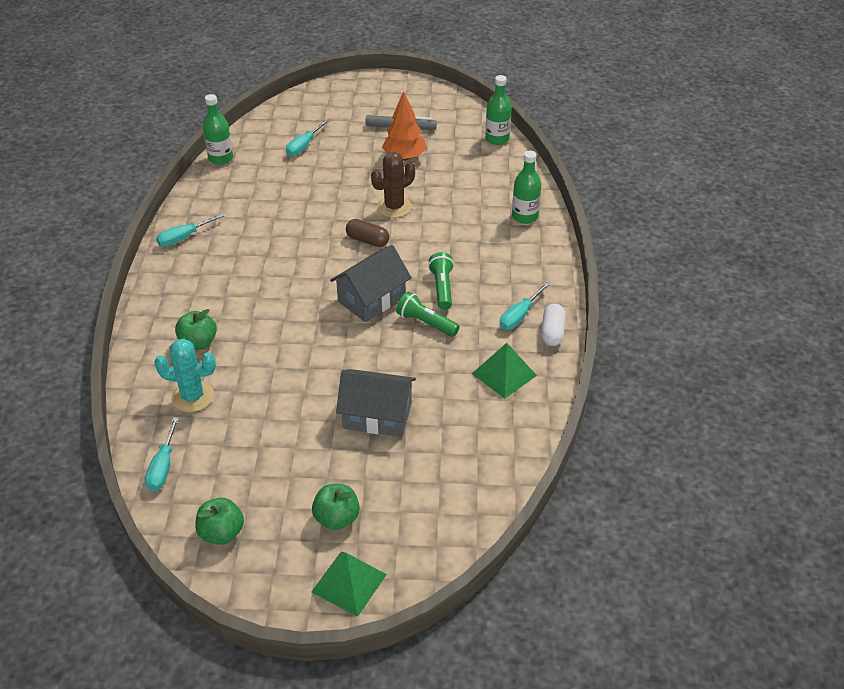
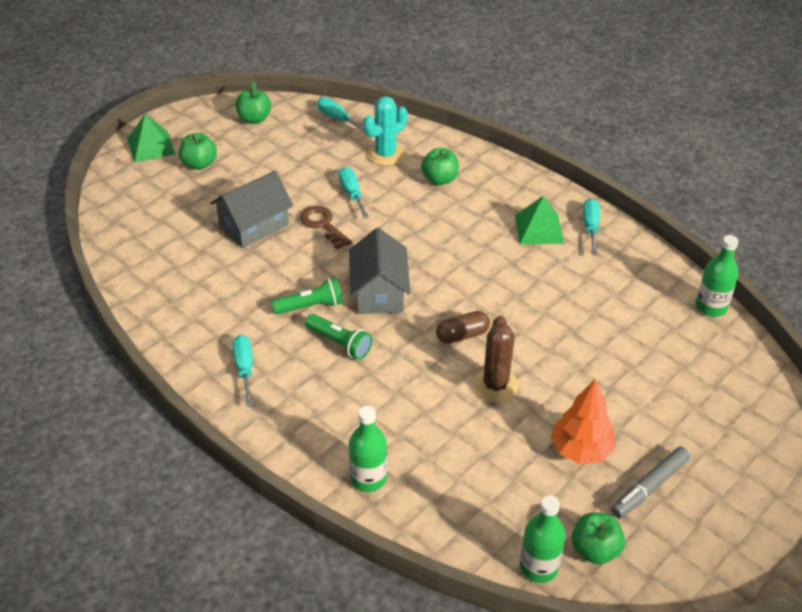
camera: 130 degrees right, 0 degrees up
turquoise screwdriver [286,120,328,156] -> turquoise screwdriver moved to [339,167,369,219]
green pyramid [472,343,537,399] -> green pyramid moved to [515,196,564,244]
white capsule [541,304,566,346] -> none
none -> brown key [300,206,352,250]
none -> green apple [572,512,625,564]

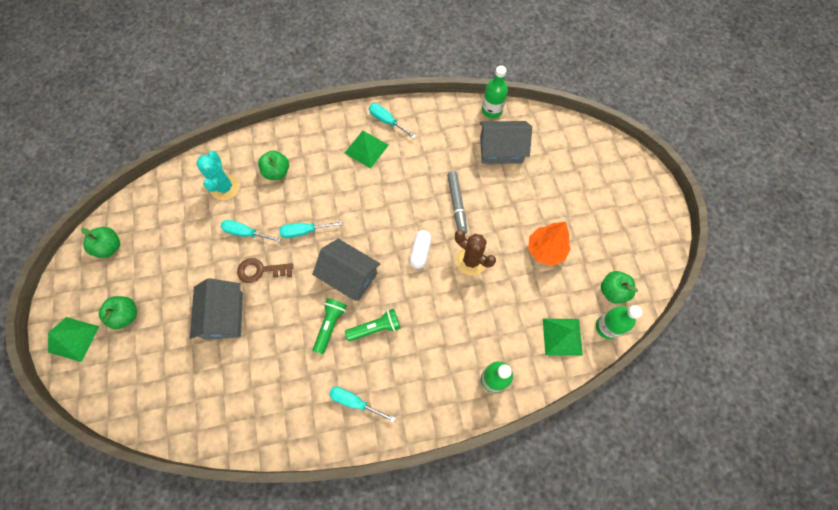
camera: 55 degrees left, 25 degrees up
turquoise screwdriver [317,97,364,132] -> turquoise screwdriver moved to [279,221,343,238]
brown capsule [436,311,490,344] -> white capsule [409,230,432,269]
grey marker [611,447,690,518] -> grey marker moved to [447,171,467,234]
none -> grey house [480,121,532,164]
none -> green pyramid [543,319,583,356]

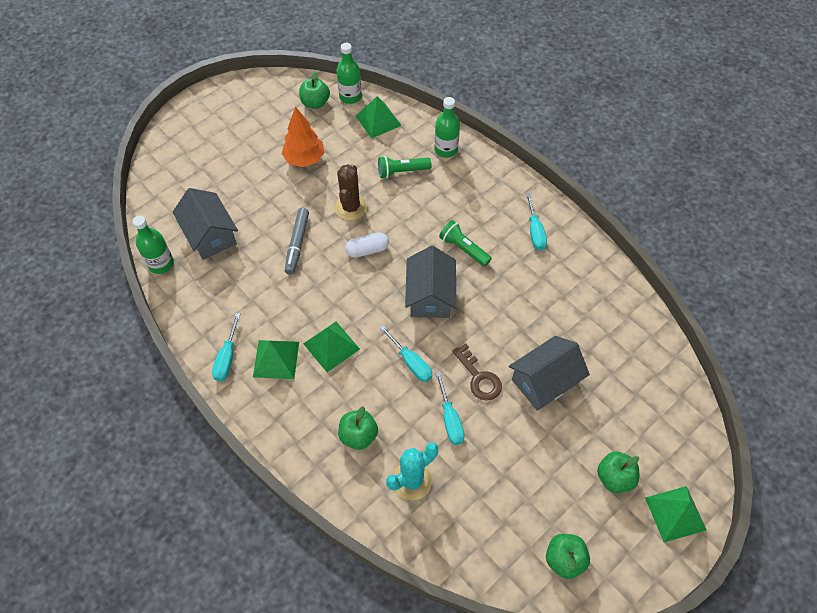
camera: 120 degrees left, 10 degrees down
green flashlight [313,298,347,354] -> green flashlight moved to [378,156,432,179]
grey marker [447,171,467,234] -> grey marker turned 135 degrees clockwise [285,208,309,275]
none -> green pyramid [303,322,360,372]

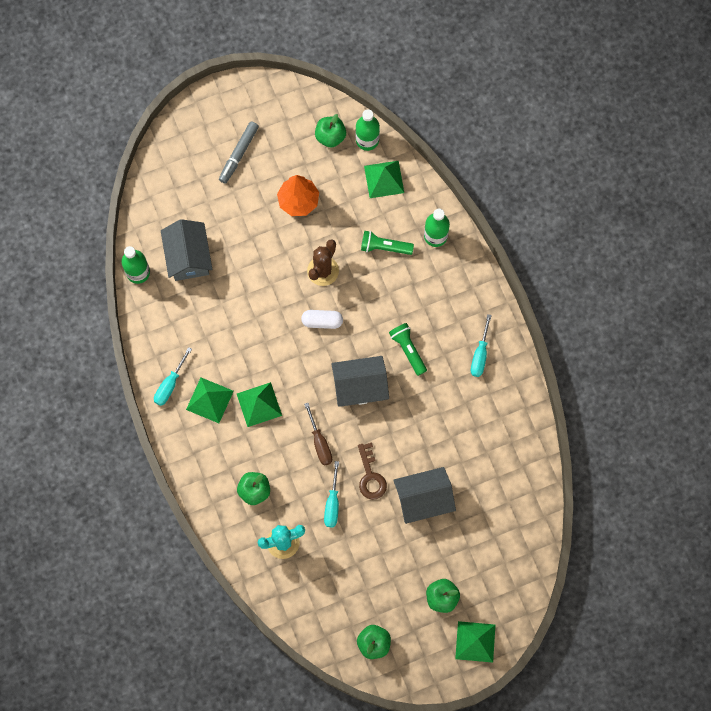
camera: 20 degrees right, 15 degrees up
grey marker [285,208,309,275] -> grey marker moved to [219,121,259,184]
turquoise screwdriver [380,325,433,382] -> brown screwdriver [304,403,332,466]
grey house [405,246,456,318] -> grey house turned 60 degrees clockwise [331,356,389,407]

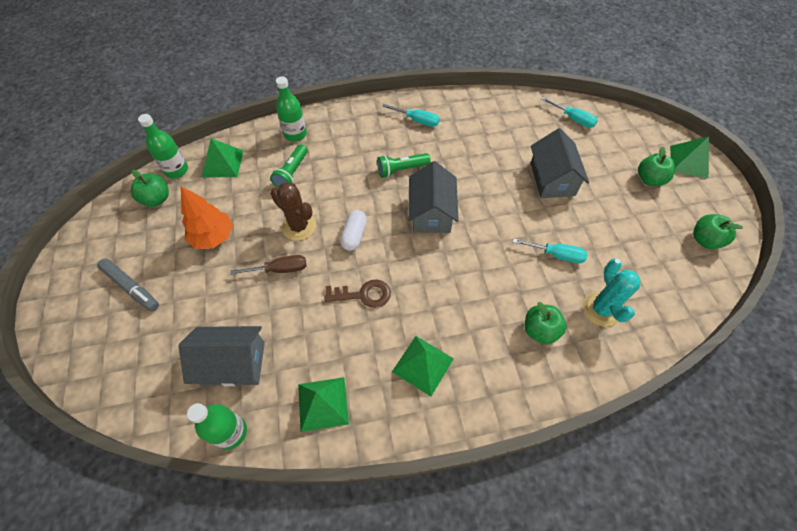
camera: 80 degrees left, 15 degrees down
turquoise screwdriver [154,347,192,406] -> turquoise screwdriver moved to [541,97,598,128]
green pyramid [237,382,282,427] -> green pyramid moved to [298,377,349,432]
brown screwdriver [304,403,332,466] -> brown screwdriver moved to [231,255,306,275]
brown key [358,443,387,500] -> brown key moved to [324,279,391,308]

